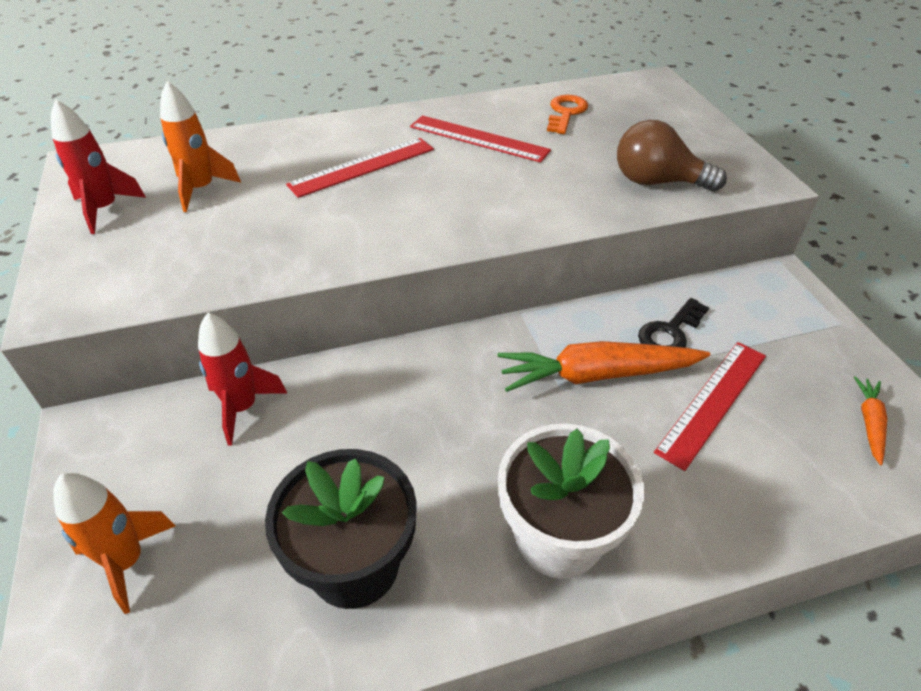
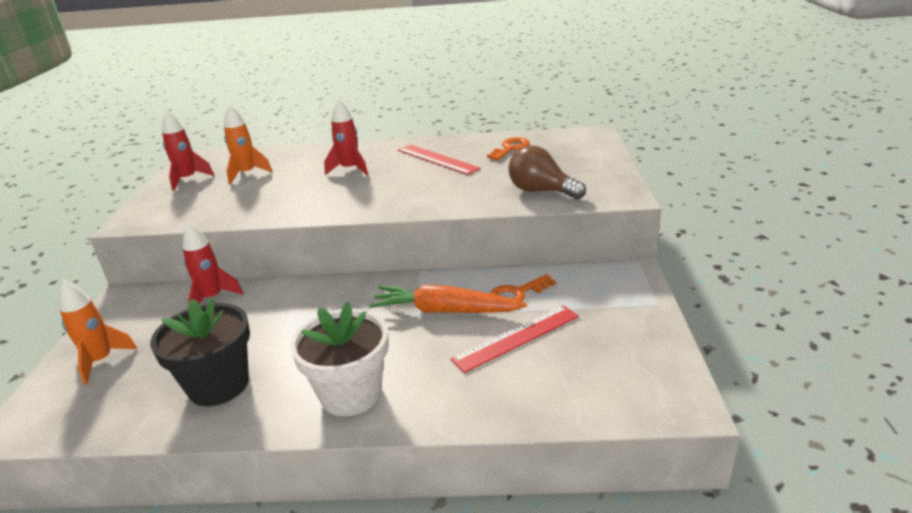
camera: 20 degrees right, 15 degrees down
red ruler [286,138,434,198] -> red rocket [324,98,368,175]
black key [638,298,709,347] -> orange key [490,274,556,302]
orange carrot [854,376,887,465] -> none

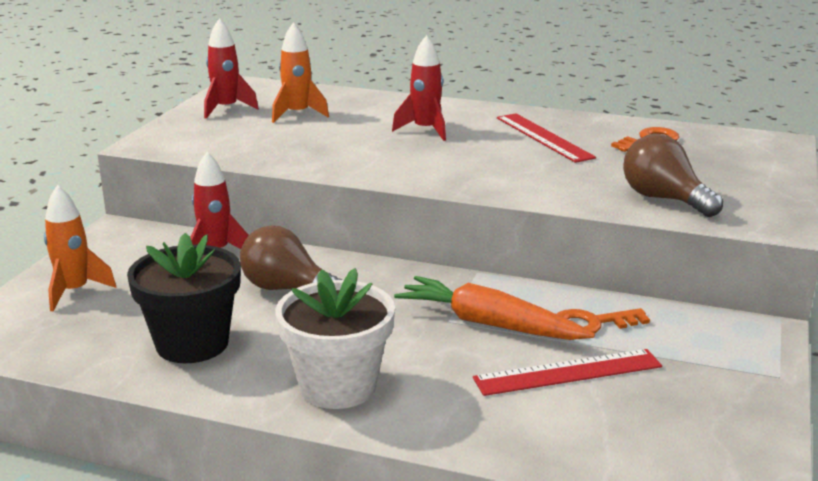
camera: 15 degrees right, 5 degrees down
none -> brown light bulb [240,225,342,290]

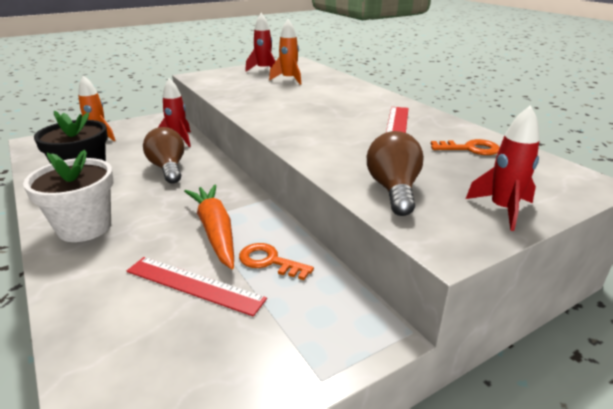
camera: 40 degrees right, 5 degrees up
red rocket [392,35,446,141] -> red rocket moved to [466,105,540,231]

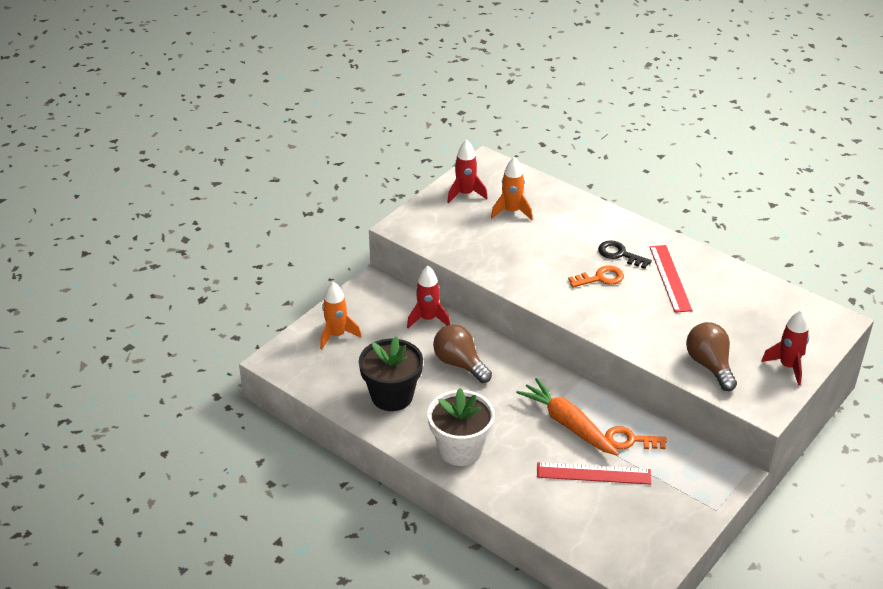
camera: 20 degrees left, 10 degrees up
orange key [431,139,500,155] -> orange key moved to [568,266,624,287]
none -> black key [598,240,652,269]

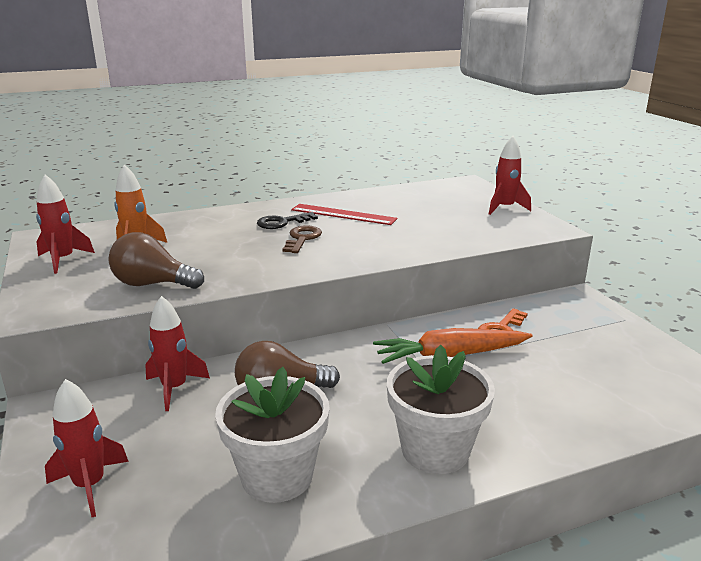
camera: 60 degrees left, 15 degrees down
orange rocket [320,282,362,349] -> red rocket [45,379,129,517]
black flower pot [359,336,423,411] -> white flower pot [215,367,330,503]
red ruler [537,462,651,485] -> none
orange key [568,266,624,287] -> brown key [282,225,322,253]
brown light bulb [686,322,737,391] -> brown light bulb moved to [108,232,204,289]

